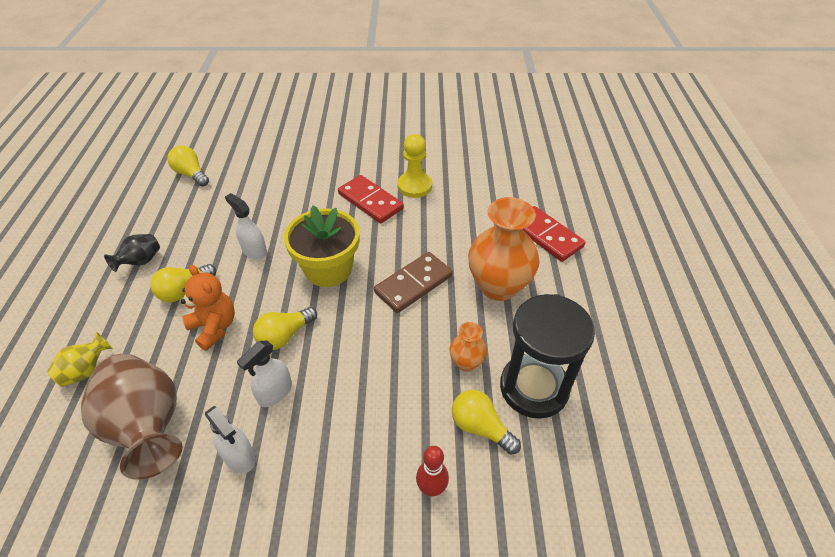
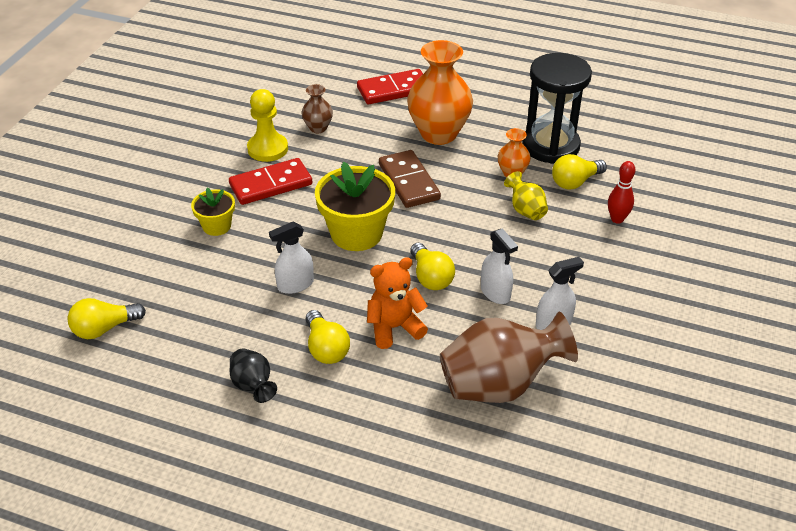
camera: 70 degrees left, 5 degrees down
yellow vase [47,332,113,387] -> yellow vase moved to [504,171,548,220]
none -> yellow flower pot [191,188,235,236]
none -> brown vase [302,84,333,133]

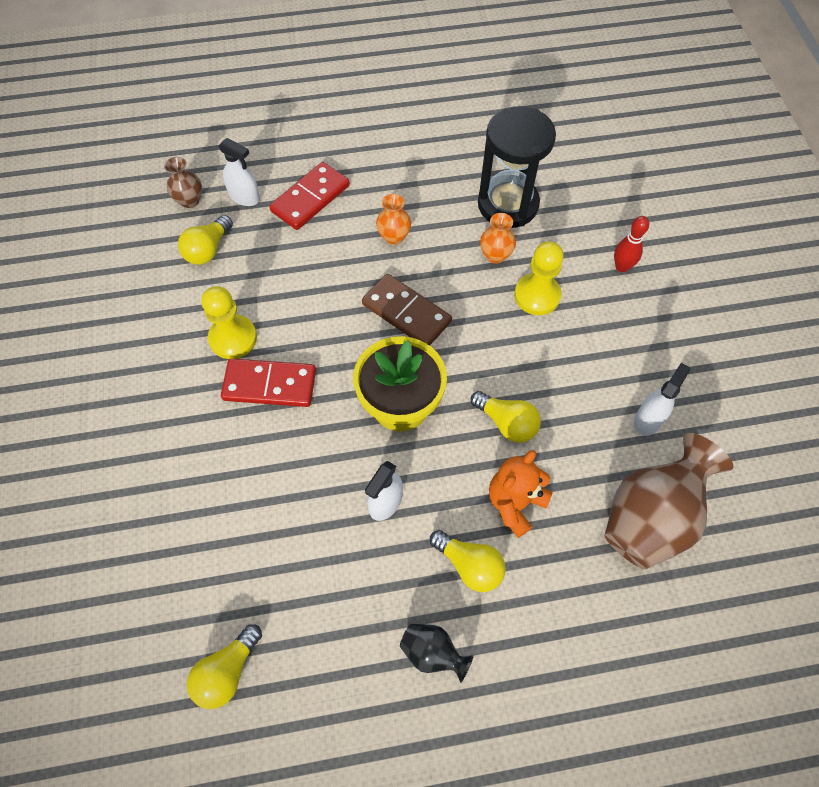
camera: 30 degrees left, 20 degrees up
yellow flower pot [191,188,235,236] -> none
red domino [229,158,313,205] -> red domino turned 60 degrees clockwise [221,358,316,407]
brown vase [302,84,333,133] -> brown vase moved to [164,157,202,208]
orange vase [407,40,473,145] -> orange vase [376,194,411,245], size x0.48
white spray bottle [481,228,518,304] -> white spray bottle moved to [218,138,260,206]
yellow vase [504,171,548,220] -> yellow pawn [514,241,564,315]
yellow light bulb [552,154,607,190] -> yellow light bulb moved to [178,215,233,265]

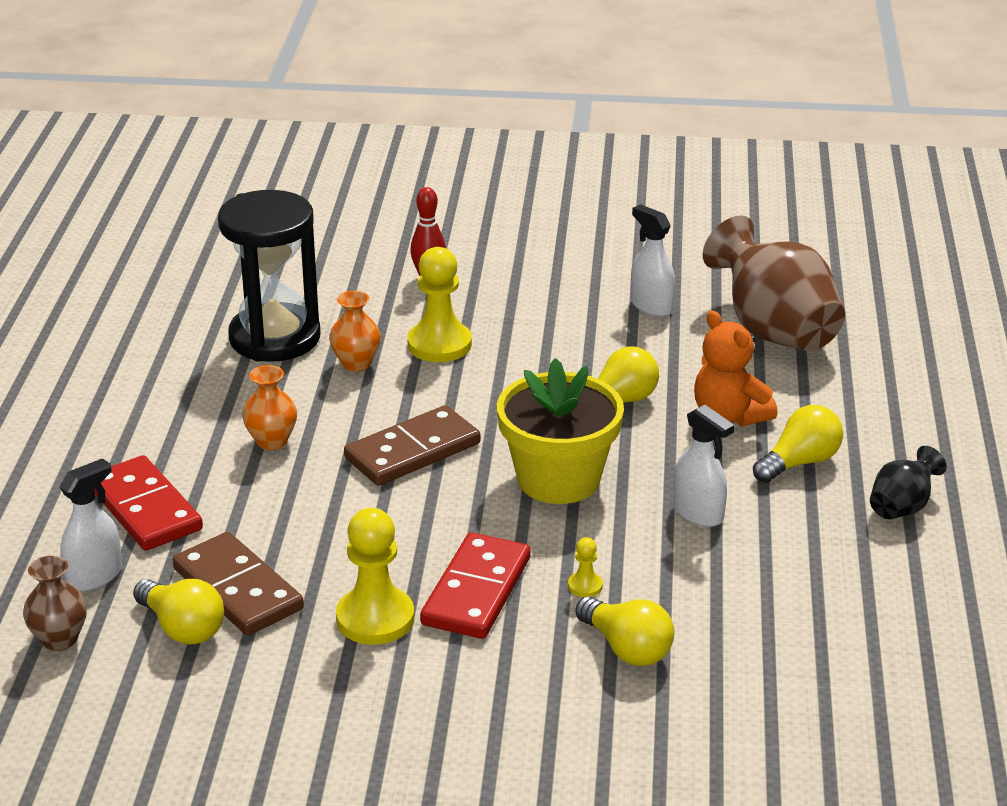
camera: 75 degrees left, 30 degrees down
yellow light bulb [187,624,262,709] -> yellow light bulb moved to [575,596,674,666]
none -> brown domino [173,532,304,635]
none -> yellow pawn [568,537,603,597]

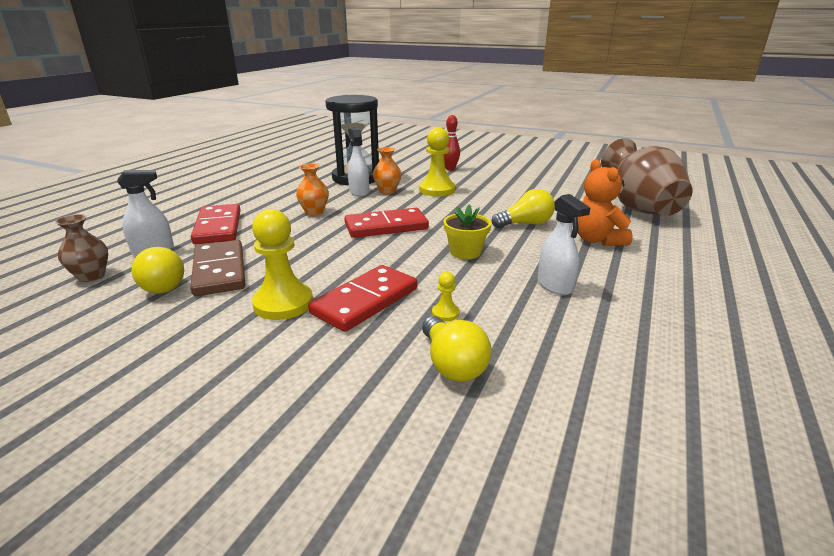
camera: 20 degrees right, 5 degrees down
brown domino [344,405,481,486] -> red domino [344,208,429,238]
yellow flower pot [497,358,624,504] -> yellow flower pot [443,205,491,259], size x0.55
white spray bottle [631,204,675,317] -> white spray bottle moved to [348,128,369,197]
yellow light bulb [753,405,843,483] -> none
black vase [870,446,947,519] -> none

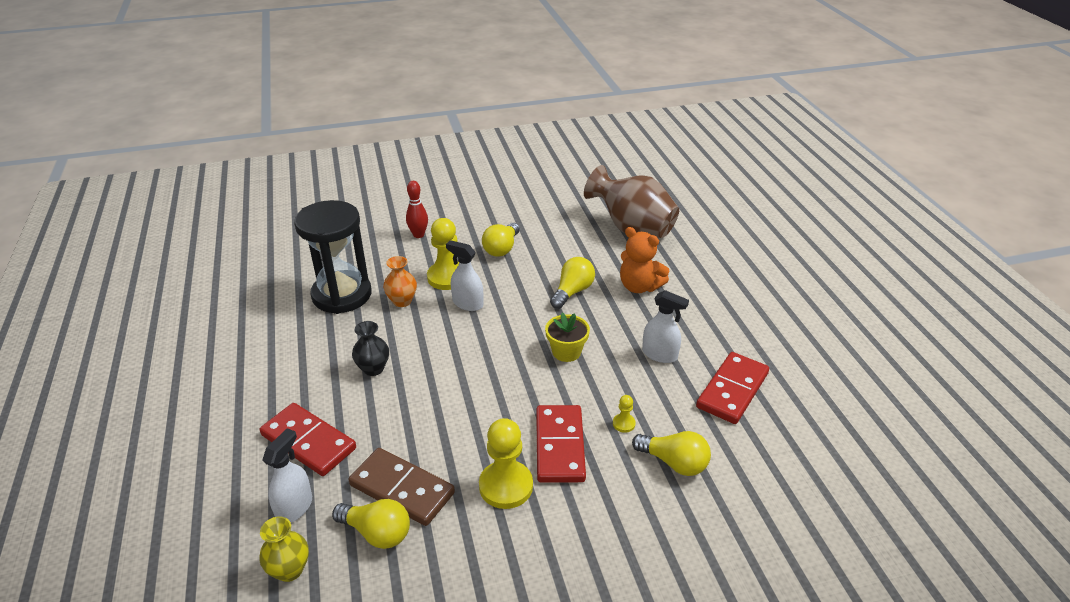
camera: 40 degrees left, 10 degrees up
brown vase [55,214,108,282] -> yellow vase [259,516,309,582]
orange vase [296,163,329,215] -> black vase [352,321,389,376]
red domino [344,208,429,238] -> red domino moved to [696,352,769,424]
white spray bottle [348,128,369,197] -> white spray bottle moved to [446,240,483,311]
none -> yellow light bulb [482,223,520,257]

